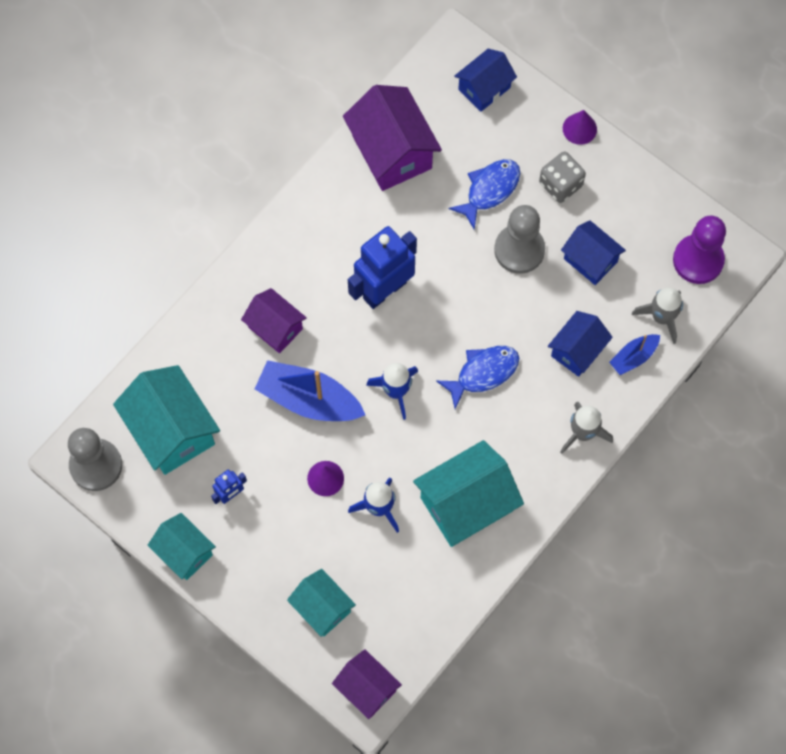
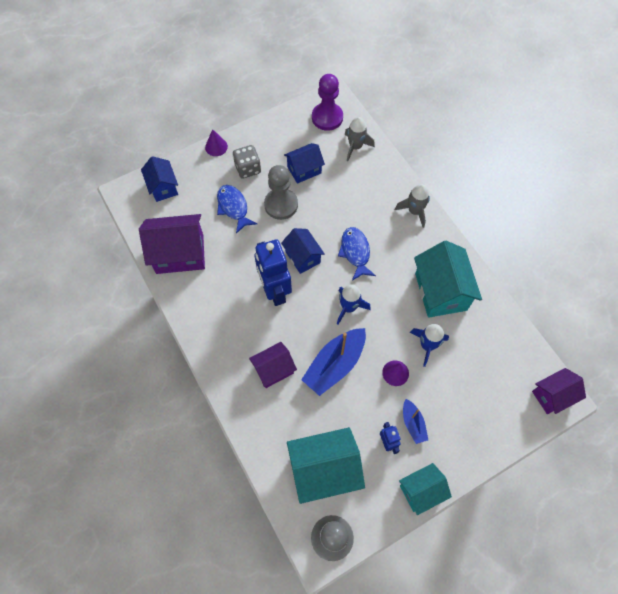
camera: 70 degrees left, 5 degrees down
turquoise house [287,569,356,637] -> none
blue house [548,311,613,377] -> blue house moved to [281,228,325,274]
blue boat [609,334,660,375] -> blue boat moved to [403,399,428,444]

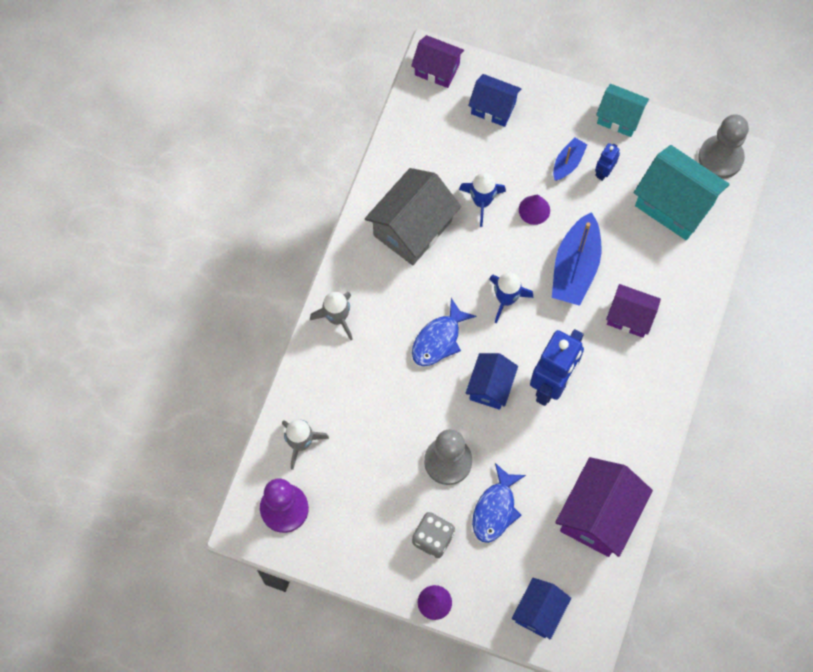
camera: 130 degrees left, 5 degrees up
purple house [139,214,205,274] -> purple house turned 75 degrees clockwise [555,457,653,557]
blue house [284,143,325,184] -> blue house moved to [468,74,521,127]
blue boat [301,328,366,396] -> blue boat turned 105 degrees clockwise [552,212,601,306]
turquoise house [414,241,482,318] -> grey house [365,168,461,265]

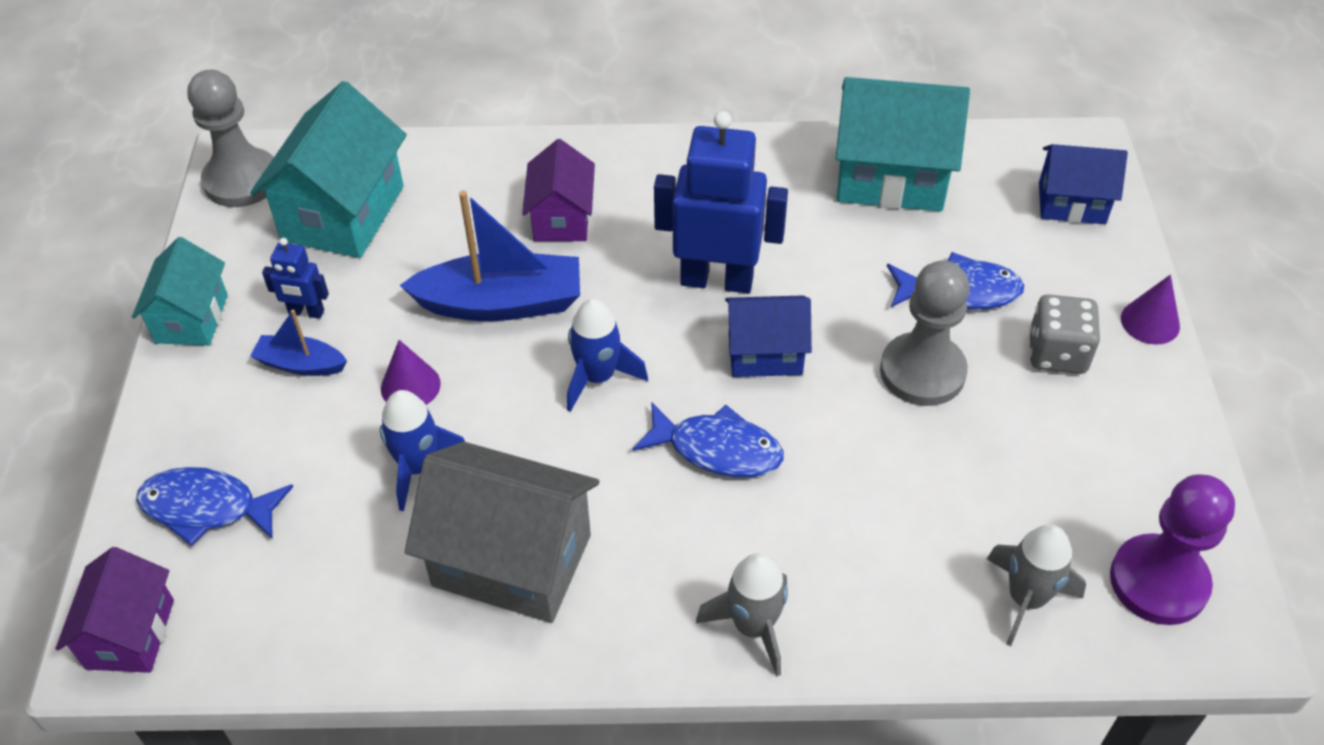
camera: 110 degrees left, 20 degrees down
blue house [468,74,521,127] -> blue fish [136,467,293,546]
purple house [555,457,653,557] -> turquoise house [836,77,970,211]

